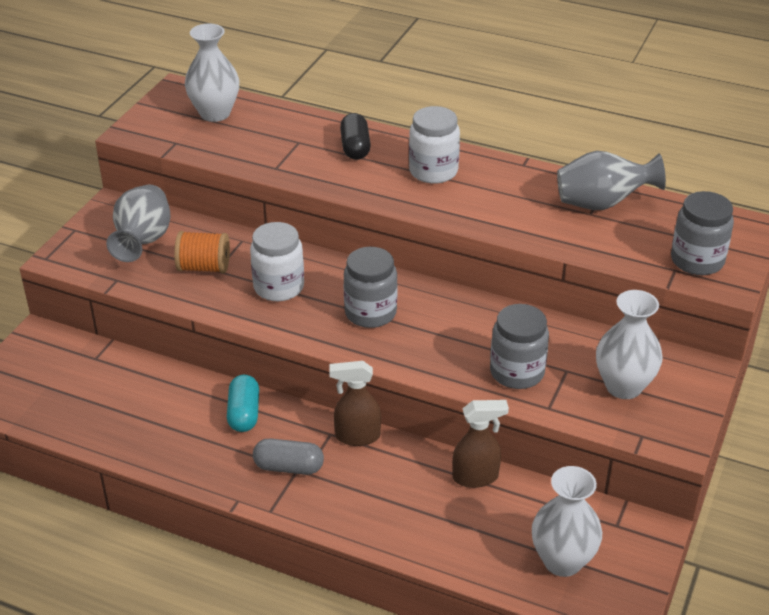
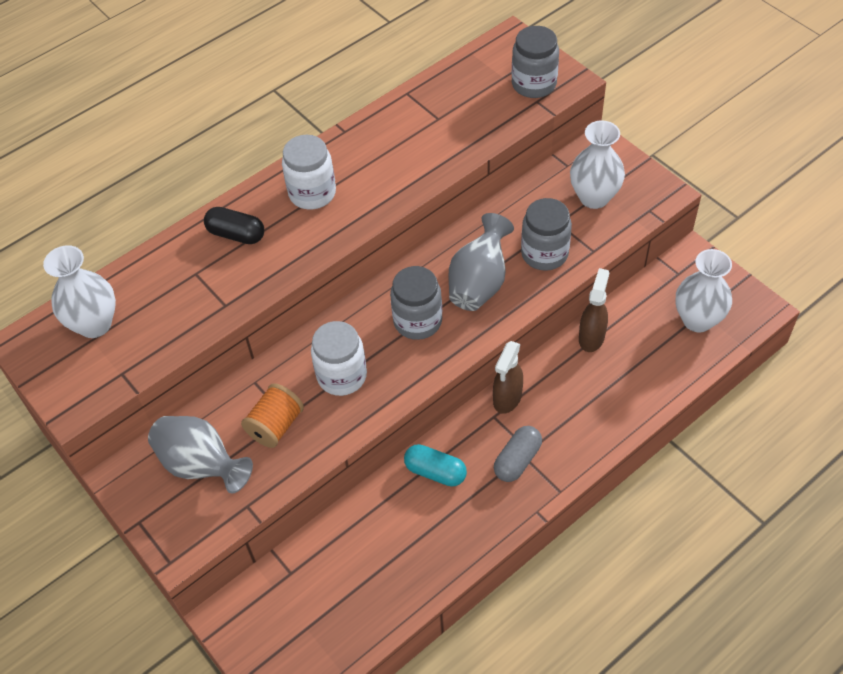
camera: 60 degrees left, 15 degrees up
grey vase [557,151,666,210] -> grey vase moved to [449,213,514,311]

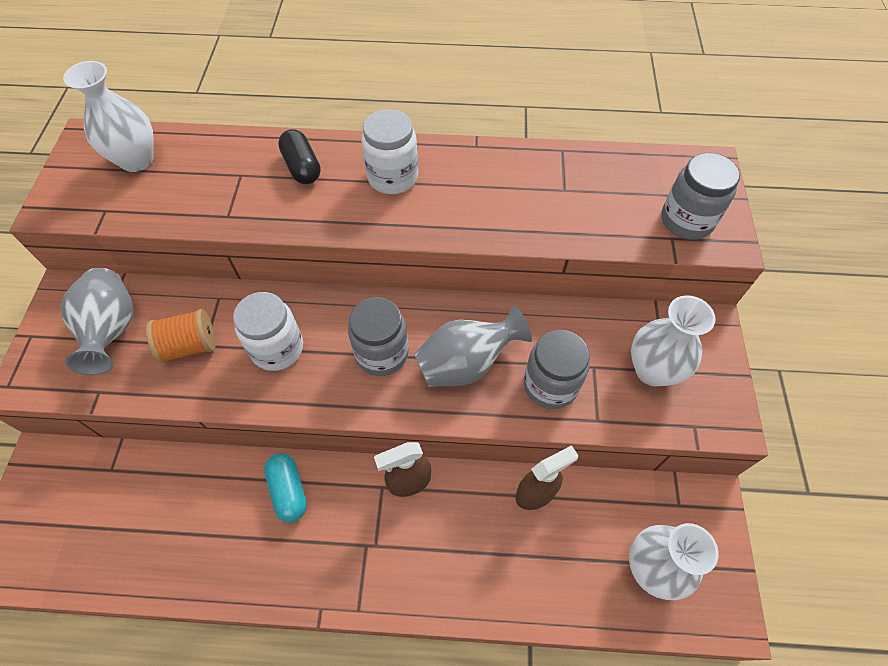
camera: 40 degrees right, 5 degrees up
grey capsule [494,426,542,482] -> none

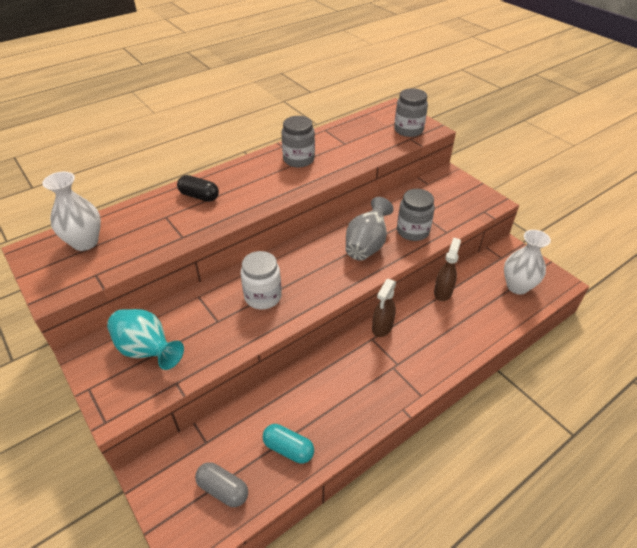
camera: 40 degrees left, 15 degrees down
grey vase [60,268,133,375] -> turquoise vase [107,309,184,370]
orange spool [146,309,216,363] -> none
turquoise capsule [264,453,307,522] -> turquoise capsule moved to [263,424,314,463]
grey jar [348,297,409,376] -> grey jar moved to [282,116,315,167]
white jar [361,109,418,194] -> none
white vase [631,295,716,387] -> none
none -> grey capsule [195,462,248,507]

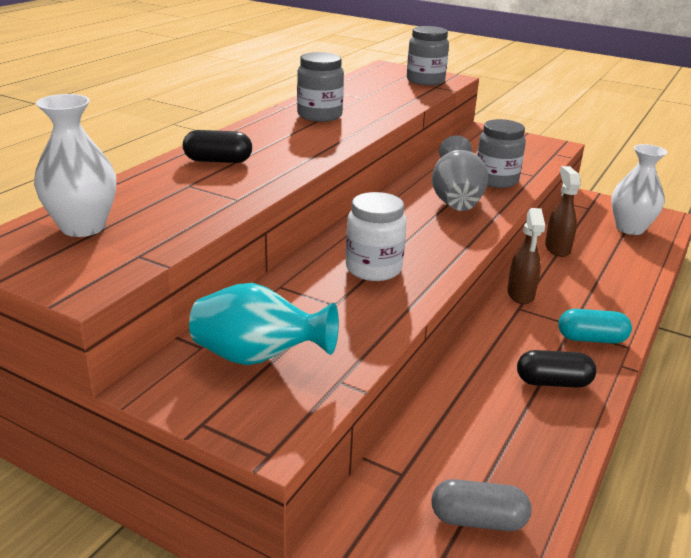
camera: 25 degrees left, 15 degrees down
turquoise capsule [263,424,314,463] -> turquoise capsule moved to [558,309,632,343]
none -> black capsule [517,350,597,388]

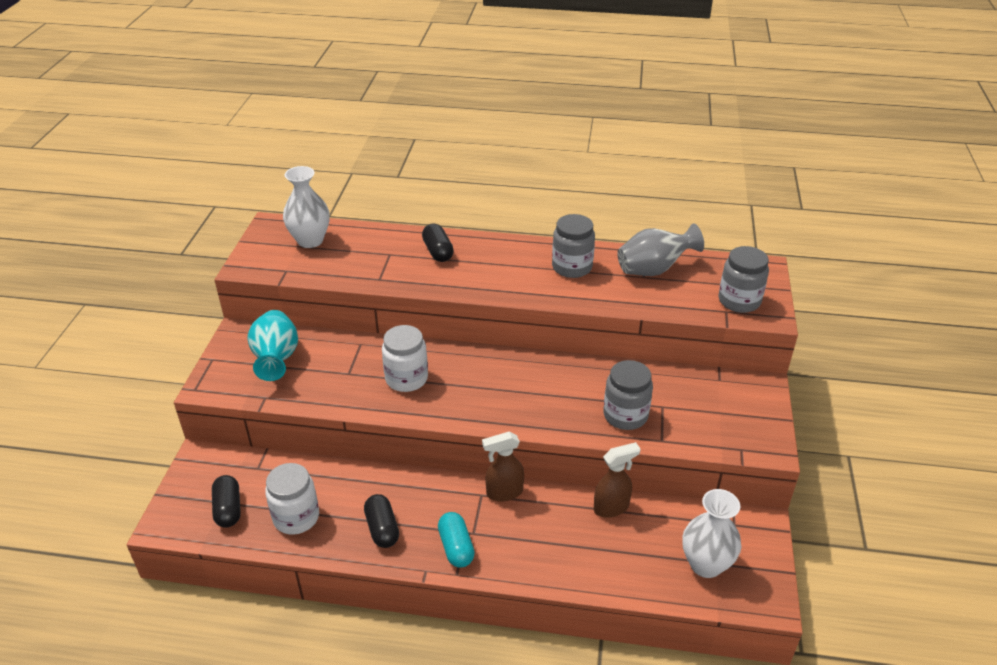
camera: 70 degrees right, 10 degrees up
grey capsule [431,479,531,531] -> black capsule [212,475,241,528]
grey vase [432,135,488,211] -> grey vase moved to [617,223,704,276]
none -> white jar [265,463,319,535]

